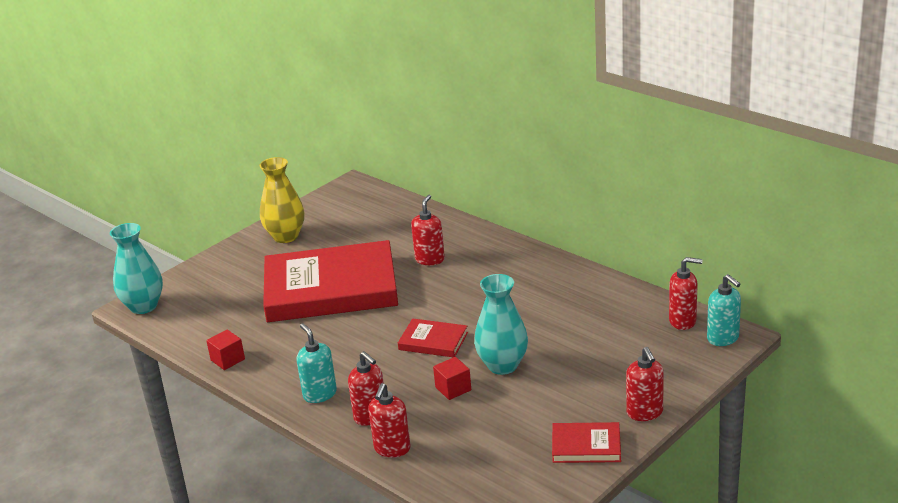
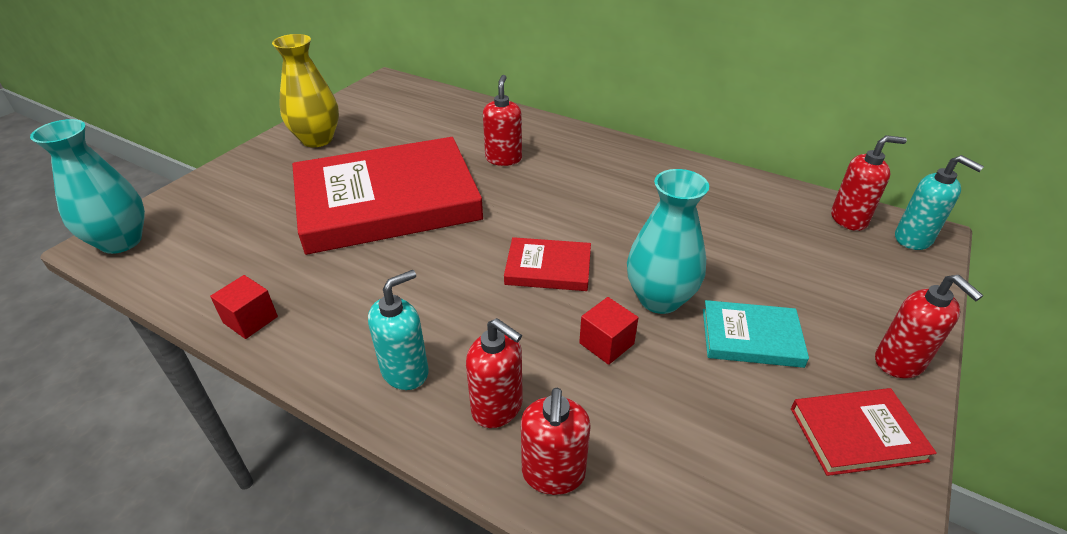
camera: 15 degrees left, 10 degrees up
turquoise soap dispenser [297,323,337,403] -> turquoise soap dispenser turned 90 degrees clockwise [368,270,429,390]
none -> turquoise book [703,300,809,368]

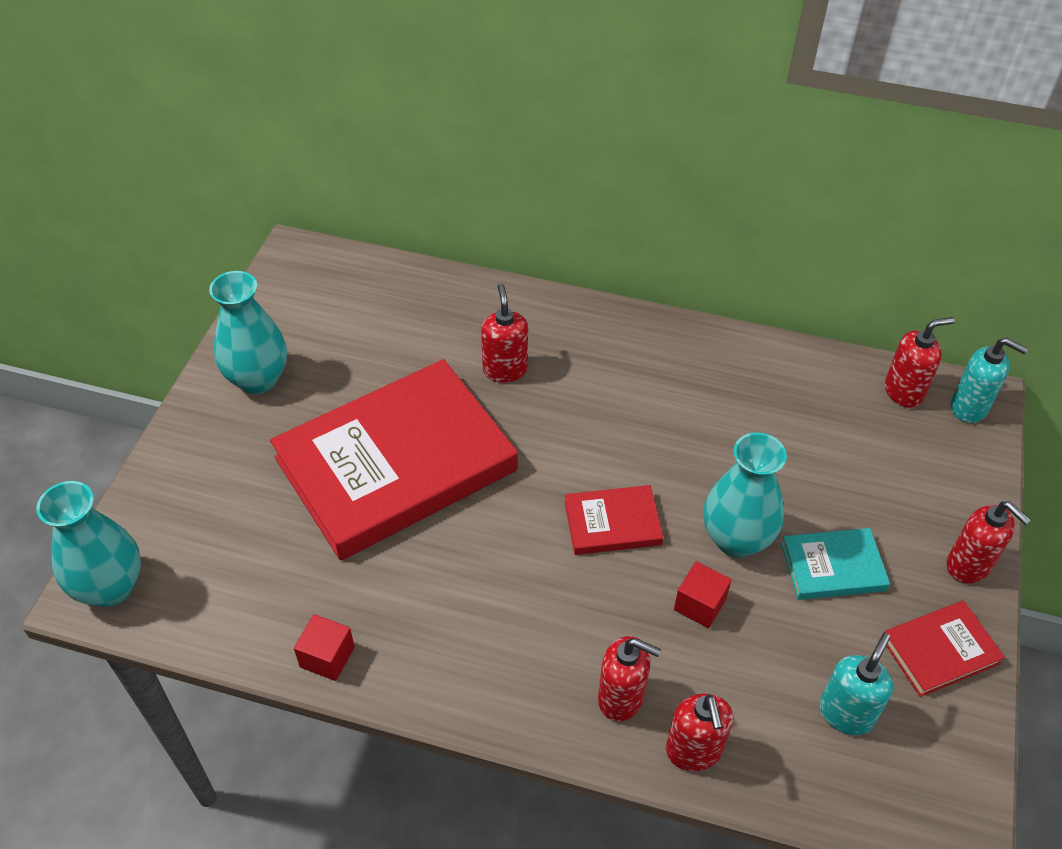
camera: 15 degrees left, 10 degrees up
yellow vase [272,34,339,147] -> turquoise vase [209,271,287,394]
turquoise soap dispenser [368,270,429,390] -> turquoise soap dispenser moved to [819,633,893,735]

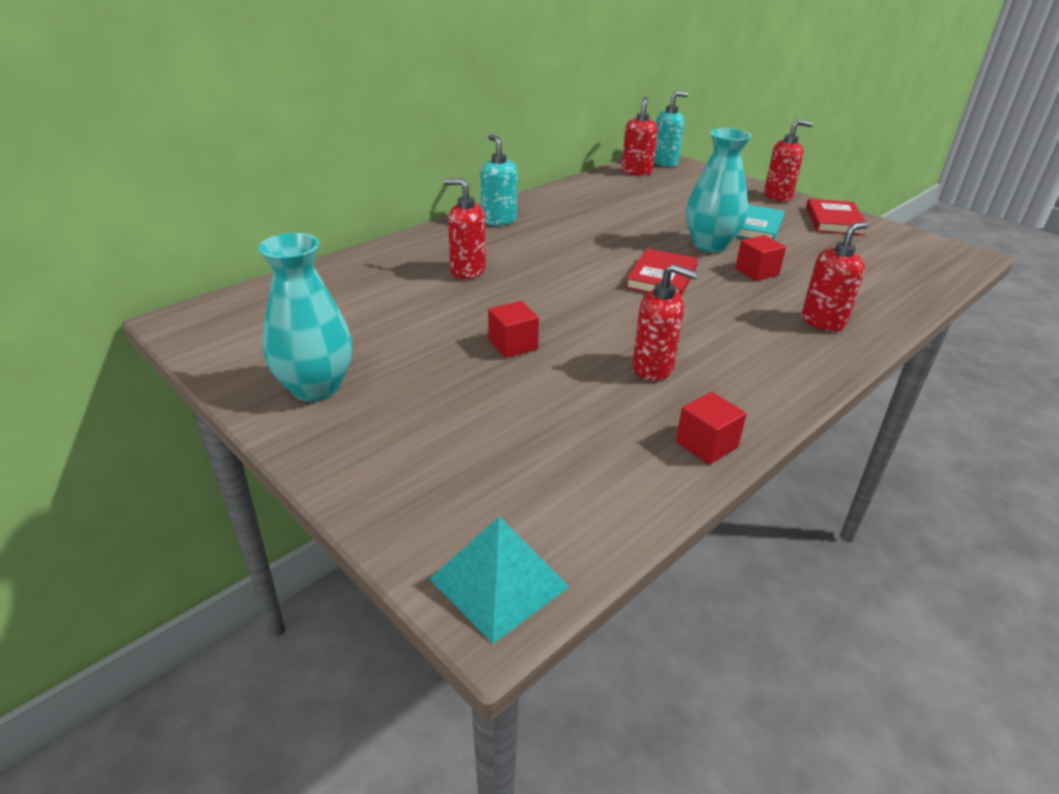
camera: 60 degrees left, 15 degrees down
turquoise vase [36,481,141,607] -> turquoise pyramid [430,517,569,644]
red book [270,359,518,561] -> red cube [488,301,539,358]
red soap dispenser [666,694,733,771] -> red soap dispenser moved to [632,264,698,381]
turquoise soap dispenser [819,633,893,735] -> turquoise soap dispenser moved to [481,134,517,226]

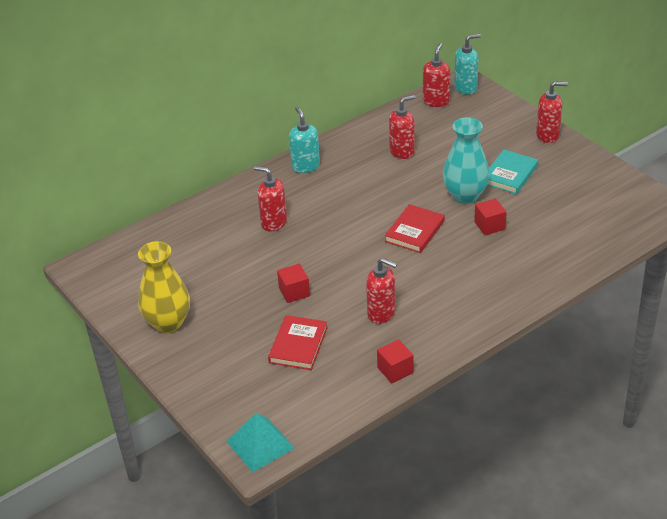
camera: 10 degrees right, 5 degrees up
turquoise vase [258,233,352,402] -> yellow vase [138,241,190,333]
red soap dispenser [802,222,868,331] -> red soap dispenser moved to [389,95,415,159]
red book [806,199,866,235] -> red book moved to [268,315,328,370]

